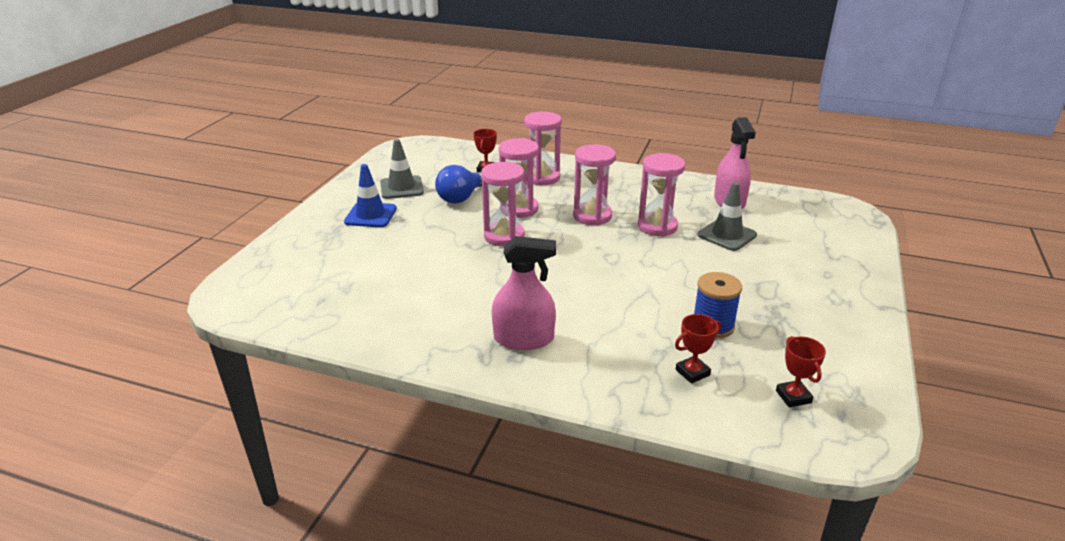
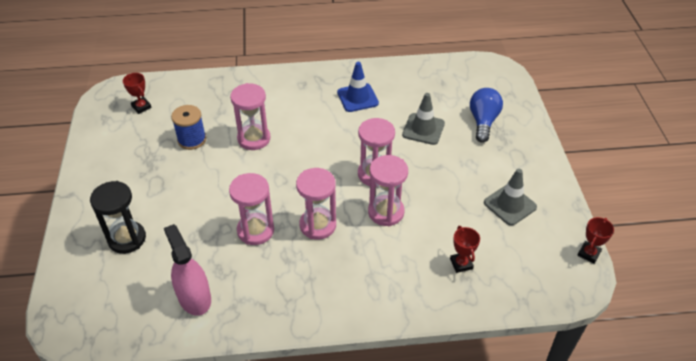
camera: 155 degrees right, 15 degrees up
blue traffic cone [344,164,397,227] -> blue traffic cone moved to [337,62,379,112]
blue light bulb [435,165,482,204] -> blue light bulb moved to [470,88,503,143]
pink spray bottle [492,236,556,350] -> none
pink hourglass [525,111,562,186] -> pink hourglass moved to [230,83,270,150]
red trophy [675,314,721,384] -> red trophy moved to [577,217,614,264]
grey traffic cone [698,182,757,251] -> grey traffic cone moved to [402,93,445,145]
none -> black hourglass [90,181,146,254]

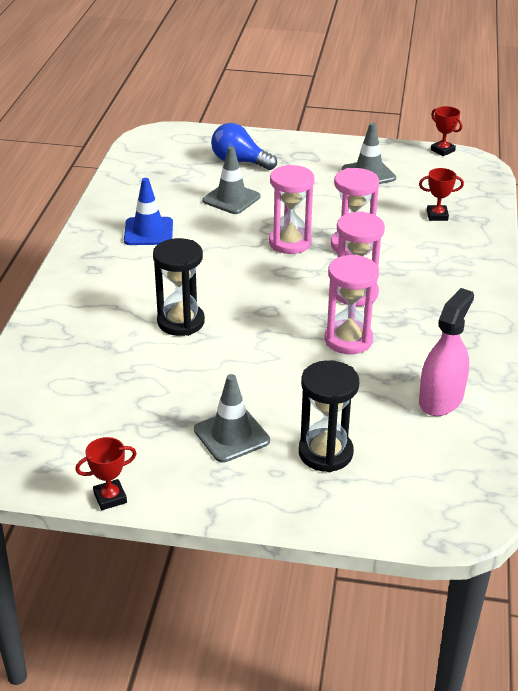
camera: 75 degrees left, 10 degrees down
red trophy [123,73,152,114] -> red trophy moved to [75,437,137,510]
pink spray bottle [164,224,211,316] -> pink spray bottle turned 135 degrees clockwise [419,288,474,416]
blue spool [171,105,206,150] -> none
pink hourglass [230,83,270,150] -> black hourglass [153,238,205,336]
none -> grey traffic cone [194,374,270,463]

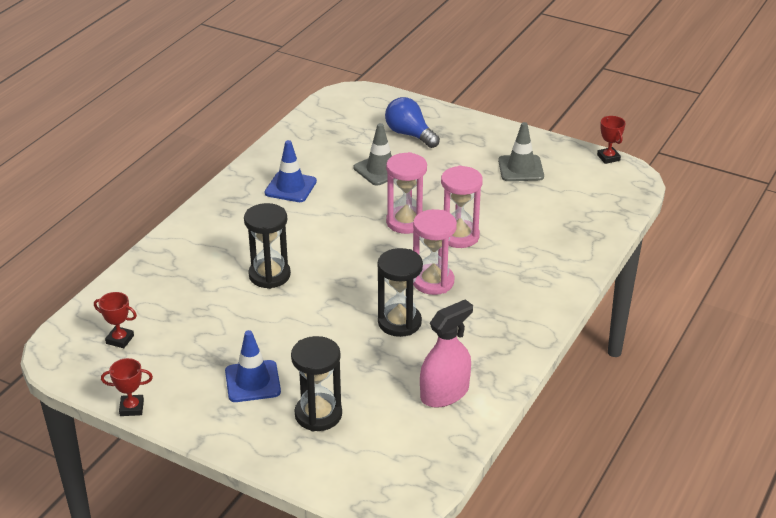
camera: 20 degrees right, 0 degrees up
grey traffic cone [194,374,270,463] -> blue traffic cone [225,330,281,402]
pink hourglass [325,254,379,354] -> black hourglass [378,248,423,337]
red trophy [419,168,464,221] -> red trophy moved to [94,292,137,348]

